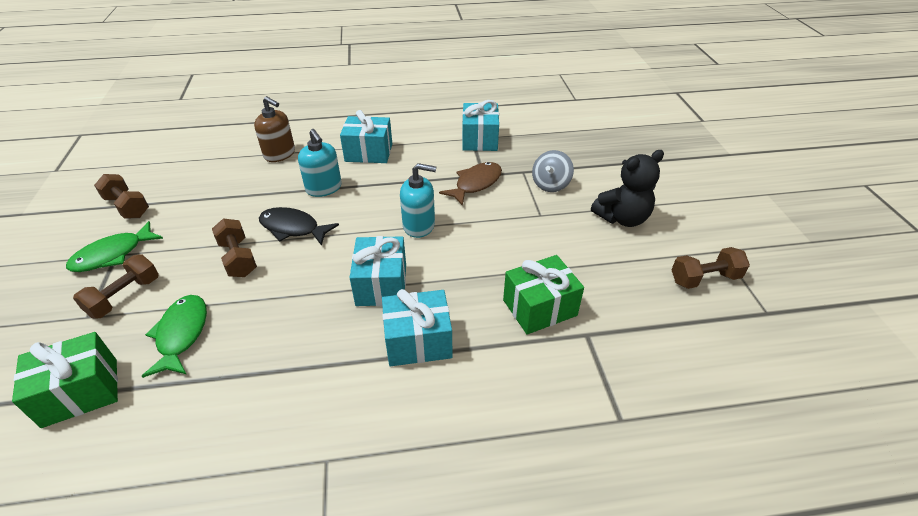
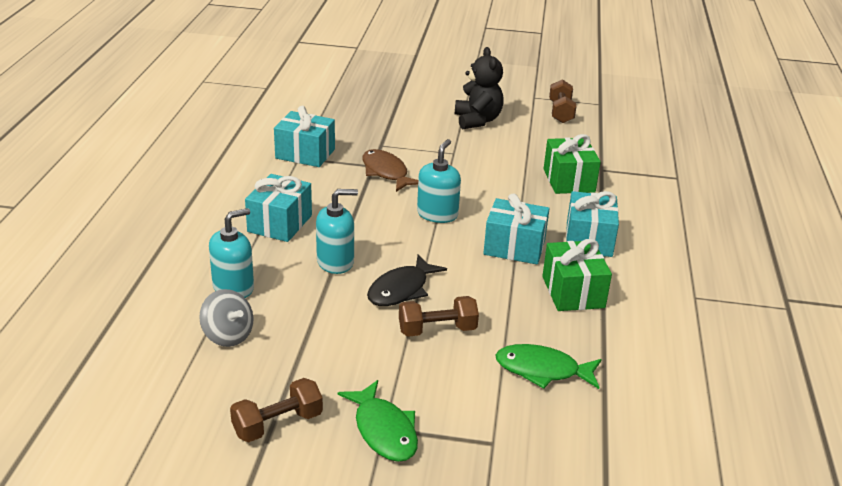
camera: 75 degrees left, 10 degrees down
green gift [12,332,118,428] -> green gift moved to [542,239,612,311]
brown dumbbell [73,255,159,319] -> none
brown soap dispenser [254,96,295,162] -> turquoise soap dispenser [209,208,254,298]
grey spinning top [532,150,574,192] -> grey spinning top moved to [199,289,254,347]

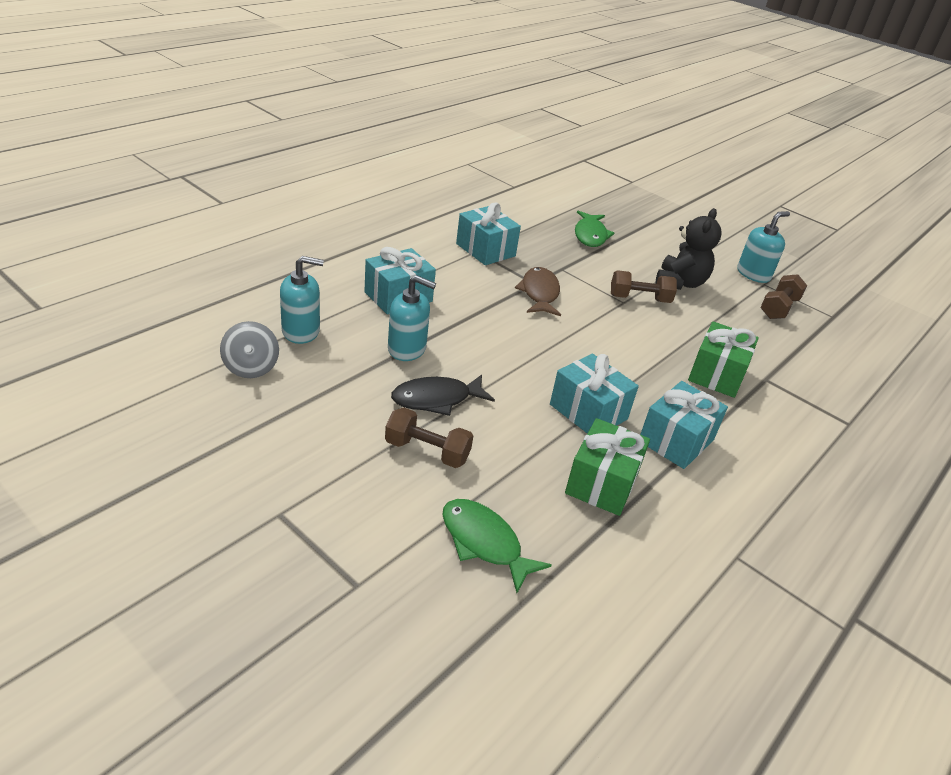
camera: 30 degrees right, 5 degrees up
brown dumbbell [230,378,323,442] -> brown dumbbell moved to [611,270,677,303]
green fish [338,380,418,462] -> green fish moved to [575,211,614,247]
turquoise soap dispenser [417,139,461,223] -> turquoise soap dispenser moved to [738,211,790,283]

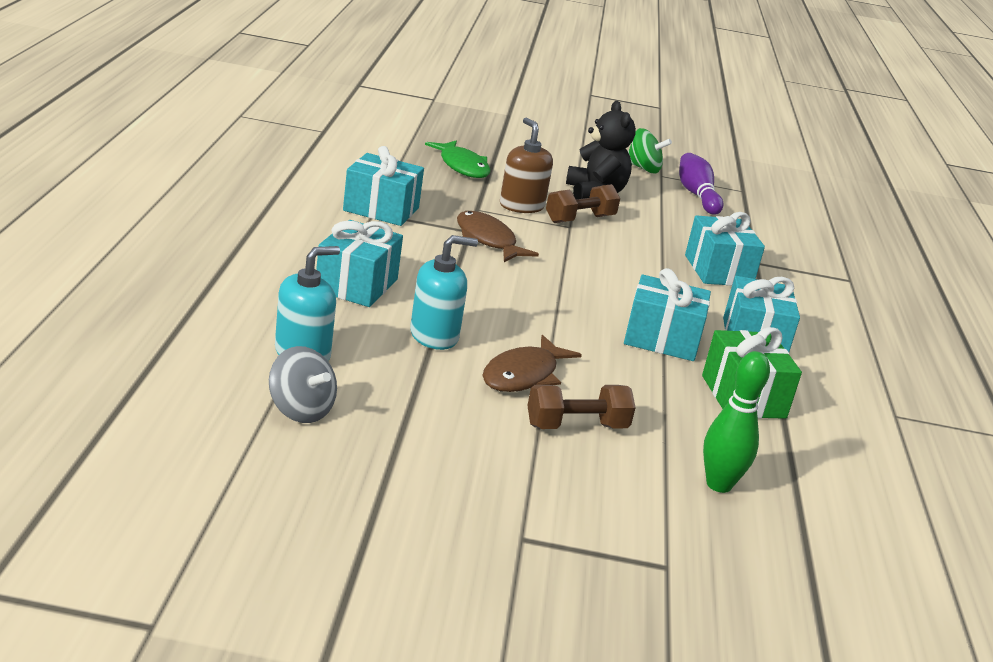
camera: 35 degrees left, 10 degrees down
black fish [391,375,495,416] -> brown fish [482,335,582,392]
green fish [442,499,552,593] -> green bowling pin [703,351,770,493]
green gift [688,321,759,398] -> turquoise gift [685,212,765,286]
turquoise soap dispenser [738,211,790,283] -> green spinning top [628,128,672,173]
brown dumbbell [760,274,807,319] -> purple bowling pin [679,153,723,215]
none -> brown soap dispenser [500,118,553,213]

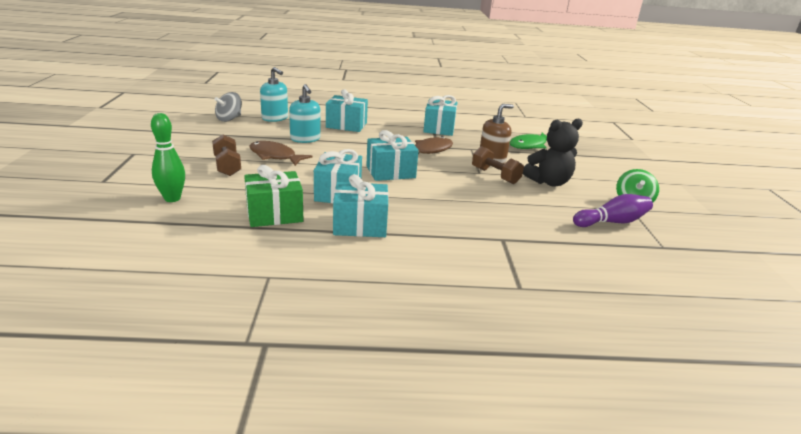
camera: 85 degrees right, 0 degrees up
turquoise gift [685,212,765,286] -> turquoise gift moved to [366,130,419,181]

